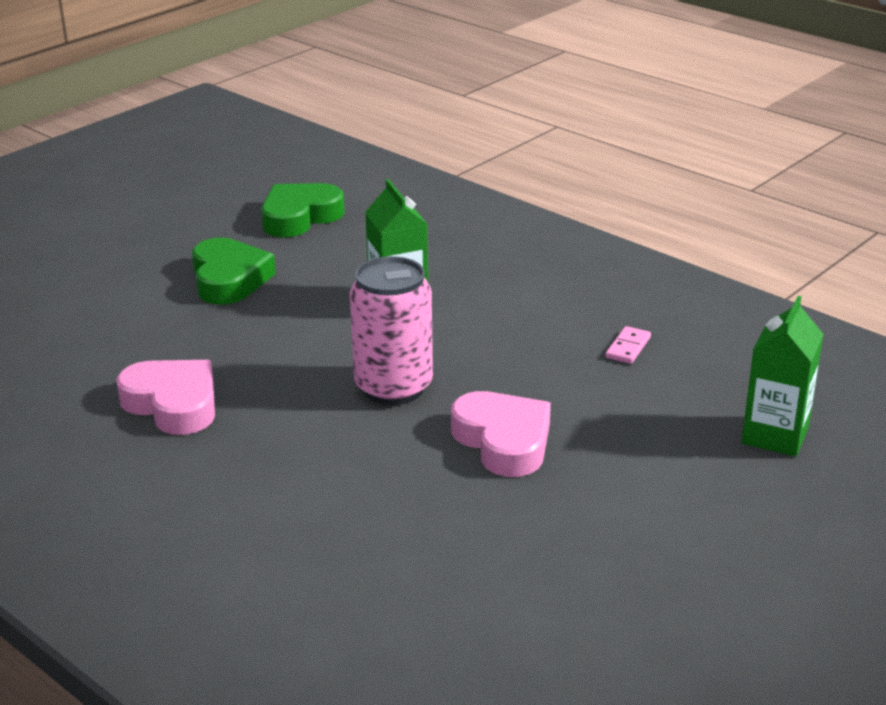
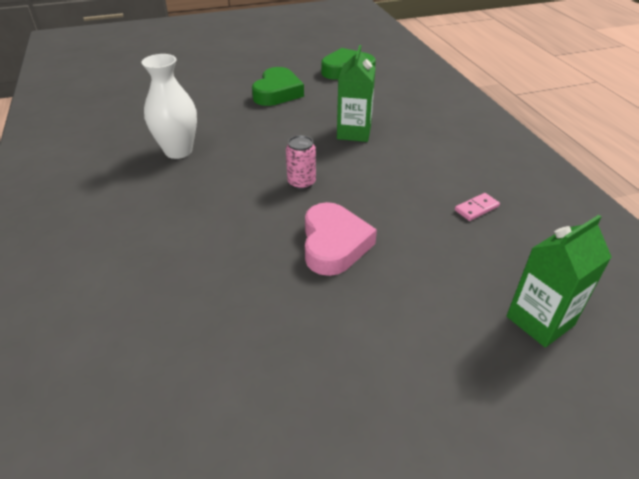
camera: 30 degrees right, 10 degrees up
pink heart [116,360,215,435] -> white vase [142,54,197,159]
pink can [350,256,433,405] -> pink can [286,135,316,190], size x0.54

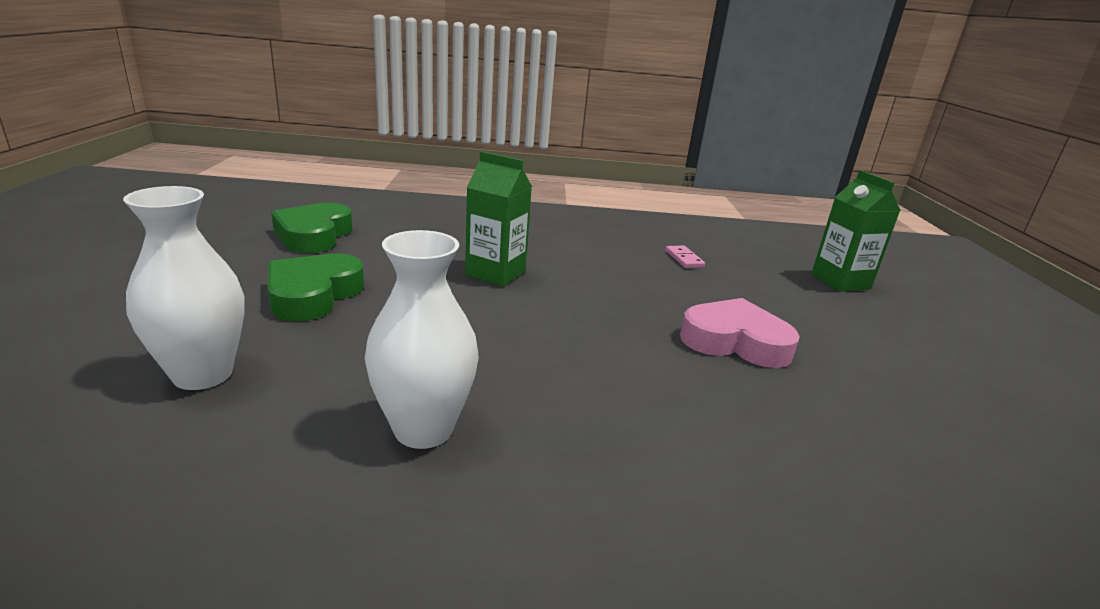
camera: 75 degrees left, 15 degrees down
green heart [252,67,304,106] -> green heart turned 105 degrees counterclockwise [268,253,364,321]
pink can [286,135,316,190] -> none
none -> white vase [123,186,245,390]

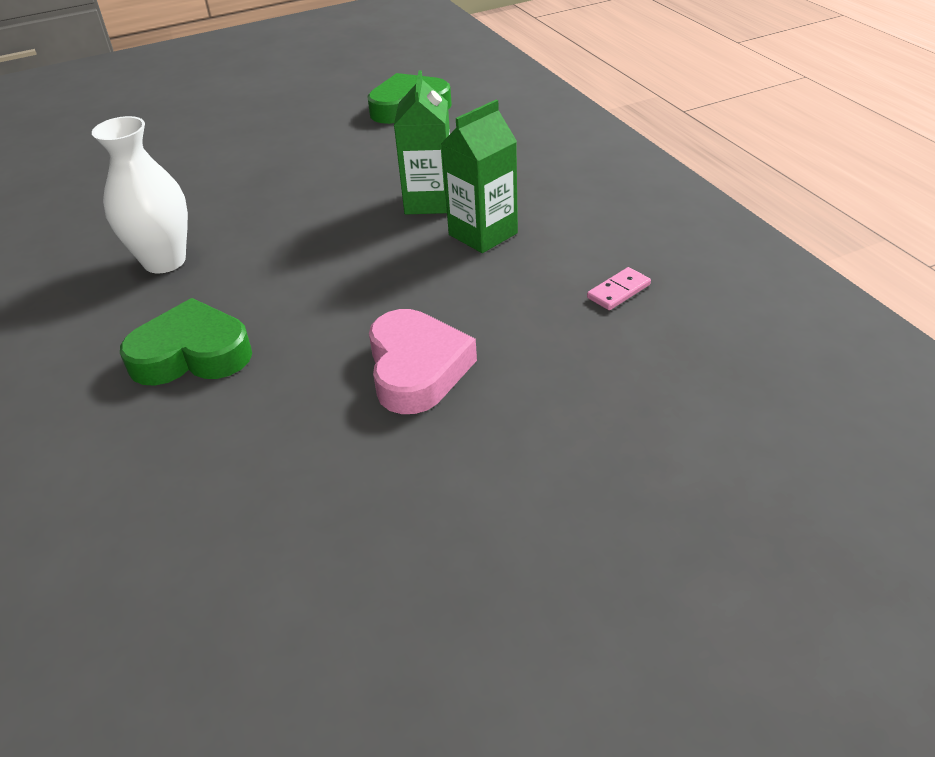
camera: 70 degrees right, 15 degrees up
white vase [123,186,245,390] -> none
green heart [268,253,364,321] -> green heart moved to [120,298,252,386]
green carton [811,170,901,292] -> green carton moved to [441,100,518,253]

